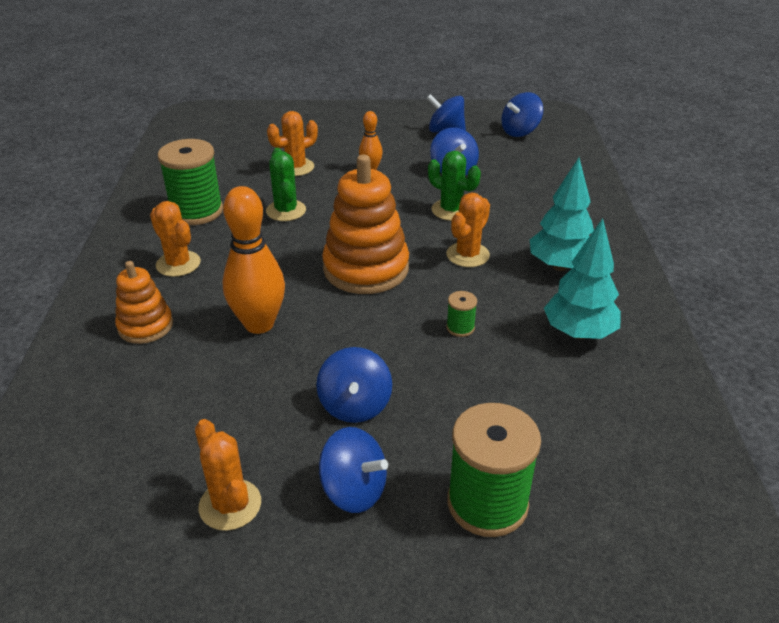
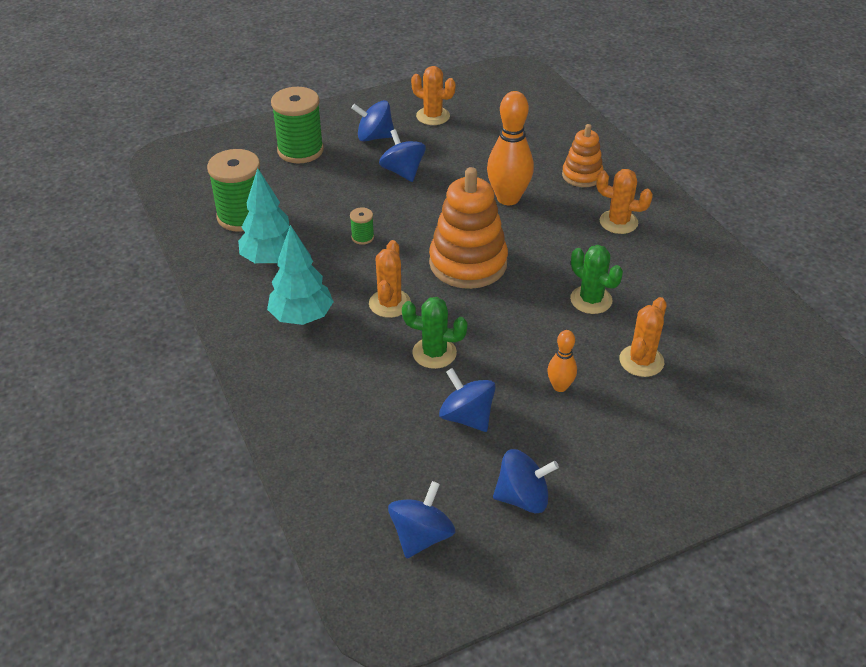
camera: 155 degrees right, 5 degrees up
green spool [158,139,223,225] -> green spool moved to [207,149,260,232]

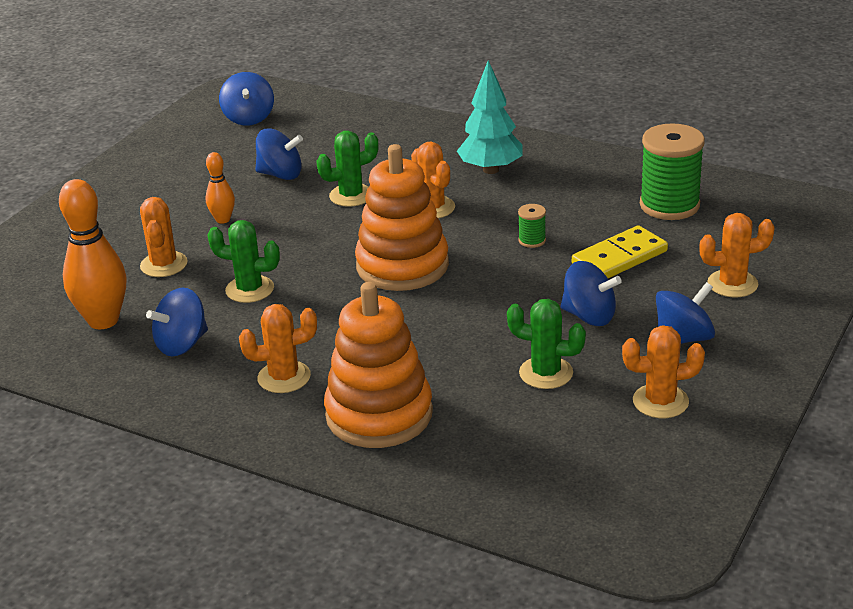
camera: 145 degrees right, 10 degrees down
turquoise tree [238,168,290,265] -> none
green spool [271,87,324,163] -> orange cactus [699,213,775,298]
orange bowling pin [487,91,534,205] -> orange bowling pin moved to [59,179,126,329]
blue spinning top [493,449,559,513] -> blue spinning top moved to [146,288,208,357]
orange stacking toy [562,124,604,187] -> orange stacking toy [324,282,433,448], size x1.74
none -> green cactus [507,299,586,389]
none -> yellow domino [572,225,668,278]

